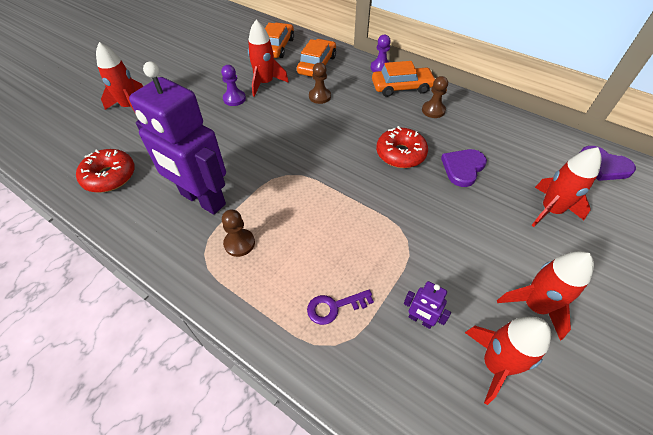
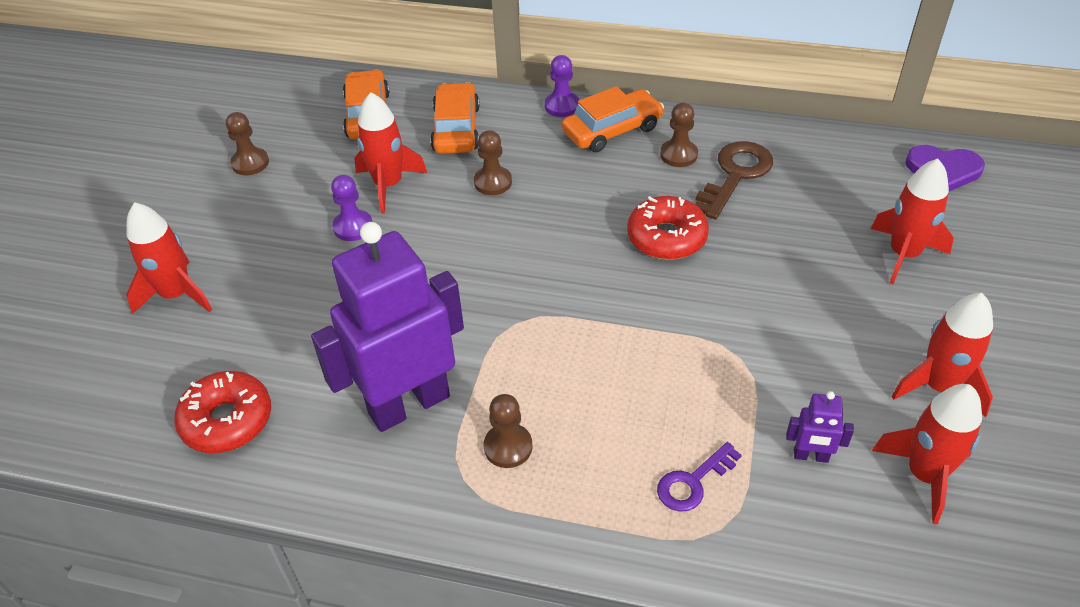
camera: 20 degrees left, 5 degrees down
purple robot [129,61,226,215] -> purple robot turned 135 degrees clockwise [311,222,464,432]
purple heart [441,149,487,187] -> none
none -> brown pawn [226,112,269,175]
none -> brown key [695,141,773,219]

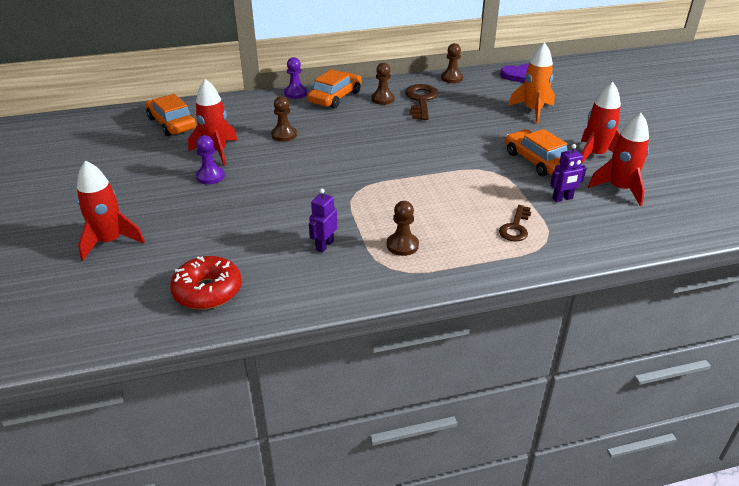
camera: 30 degrees left, 10 degrees down
brown pawn [226,112,269,175] -> brown pawn moved to [441,43,463,83]
purple robot [311,222,464,432] -> purple robot [309,188,337,253], size x0.40
orange car [430,82,480,154] -> orange car moved to [505,129,567,176]
red donut [627,196,709,260] -> none
purple key [657,442,742,512] -> brown key [499,205,531,242]
red rocket [871,159,954,284] -> orange rocket [508,42,555,124]

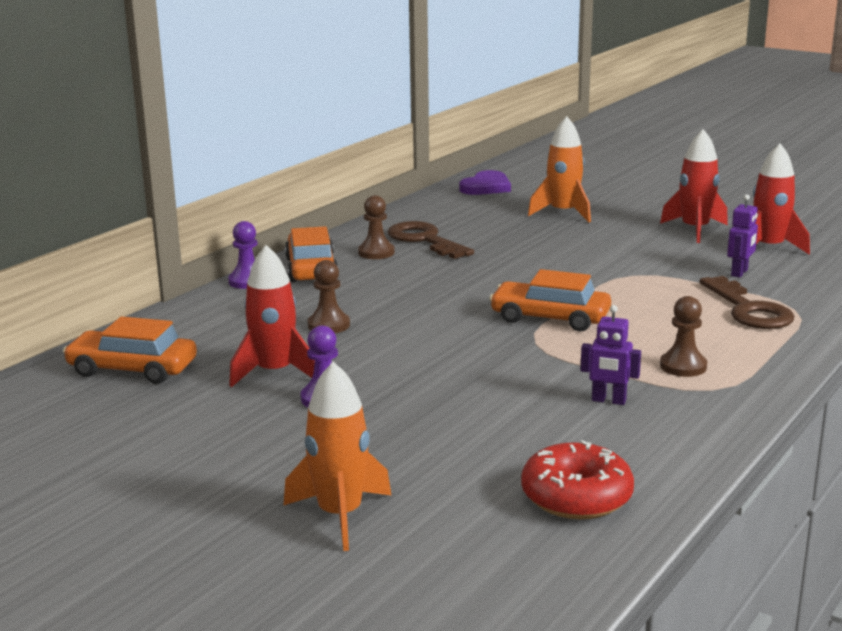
camera: 40 degrees left, 15 degrees down
red rocket [77,160,145,261] -> orange rocket [283,362,392,551]
purple robot [309,188,337,253] -> purple robot turned 60 degrees counterclockwise [580,305,641,405]
brown pawn [441,43,463,83] -> none
brown key [499,205,531,242] -> brown key [699,276,794,329], size x1.59
orange car [505,129,567,176] -> orange car moved to [489,269,611,331]

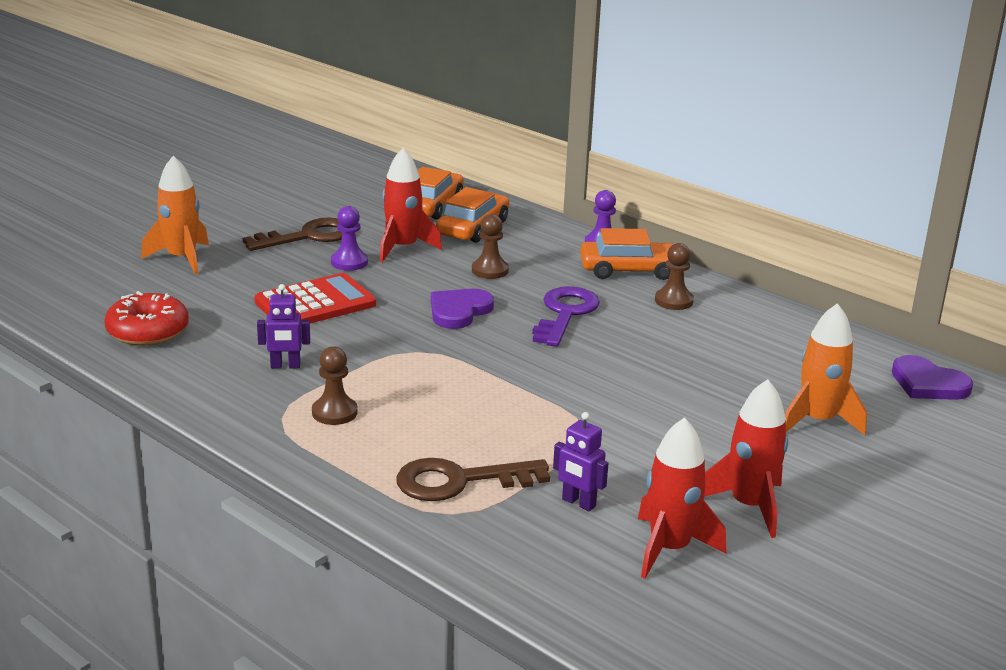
camera: 95 degrees right, 5 degrees up
brown key [388,221,474,259] -> brown key moved to [243,217,343,251]
orange car [489,269,611,331] -> orange car moved to [436,187,509,243]
purple robot [580,305,641,405] -> purple robot turned 120 degrees counterclockwise [257,284,310,369]
none -> red calculator [254,273,376,326]
none -> purple heart [431,289,494,329]
none -> purple key [532,286,600,347]

